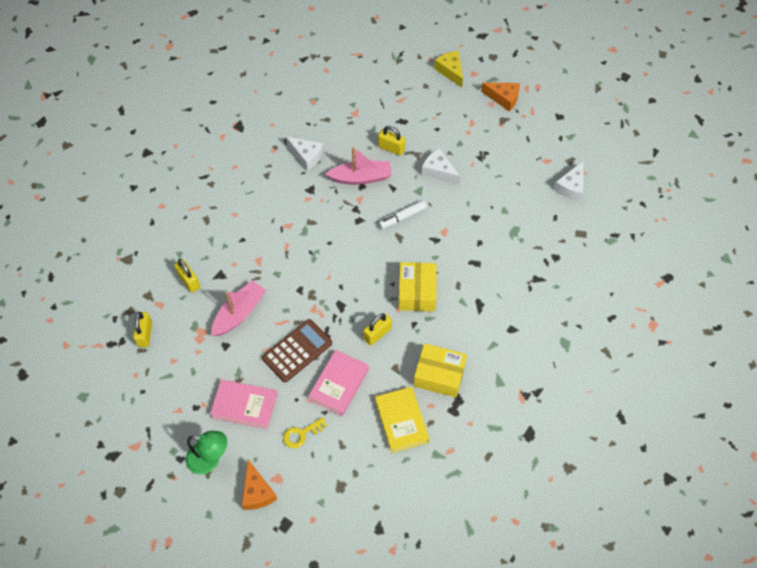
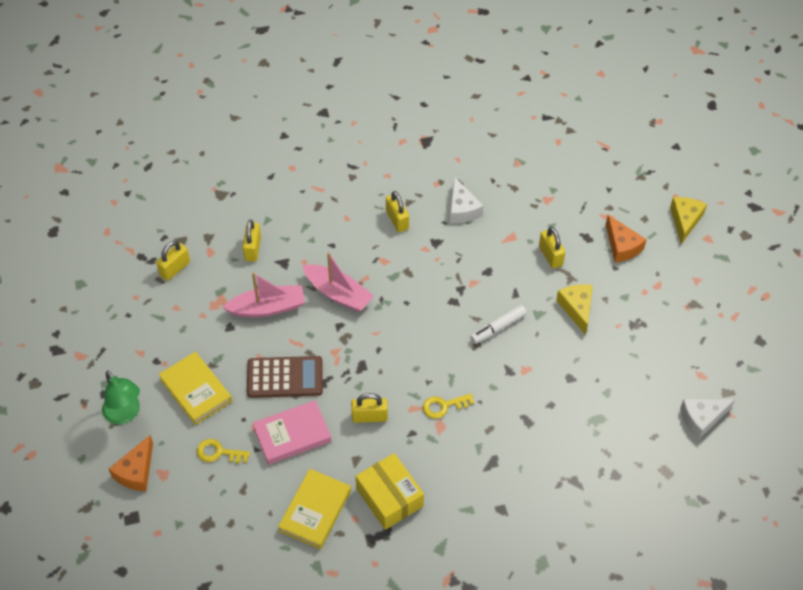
camera: 40 degrees right, 5 degrees down
pink book [210,379,277,429] -> yellow book [159,352,232,425]
pink boat [326,147,392,185] -> pink boat moved to [302,252,374,312]
white marker [379,200,427,229] -> white marker turned 45 degrees counterclockwise [470,305,527,344]
yellow box [399,262,436,311] -> yellow key [423,393,474,419]
white cheese [421,148,460,184] -> yellow cheese [556,284,593,335]
orange cheese [481,83,520,112] -> orange cheese moved to [606,215,647,262]
none -> yellow padlock [386,191,409,232]

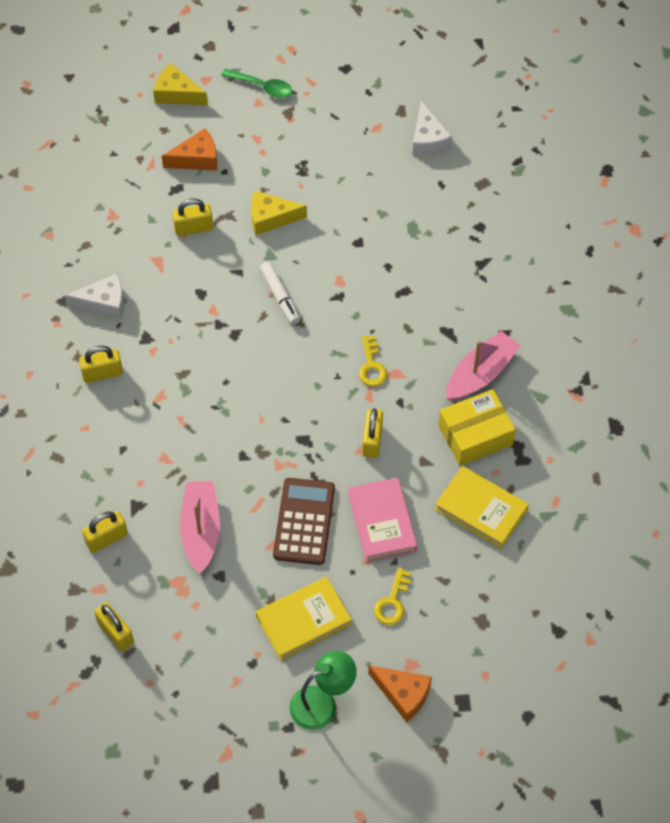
camera: 80 degrees left, 5 degrees up
yellow padlock [242,220,261,262] -> yellow padlock turned 45 degrees counterclockwise [82,511,128,553]
pink boat [302,252,374,312] -> pink boat moved to [446,331,520,401]
none -> green spoon [221,69,292,98]

